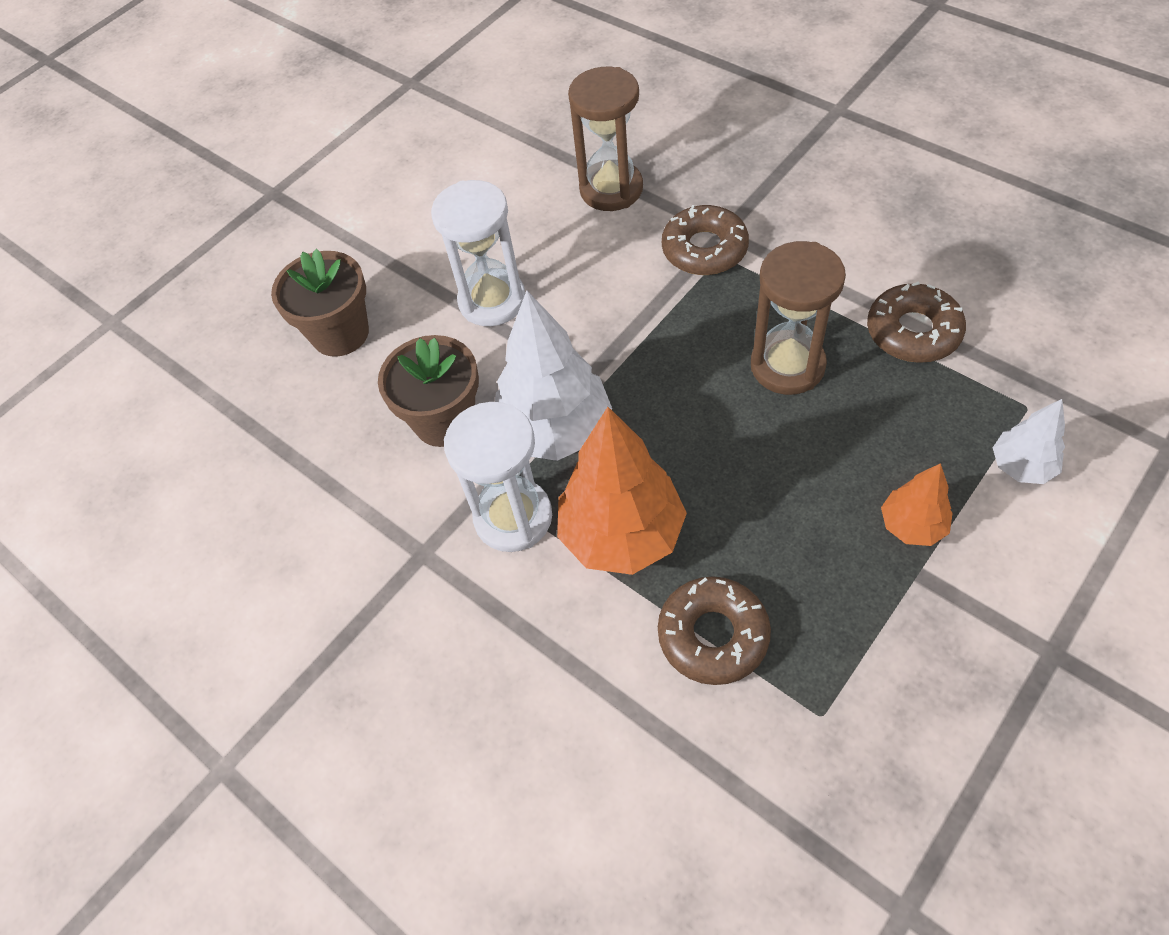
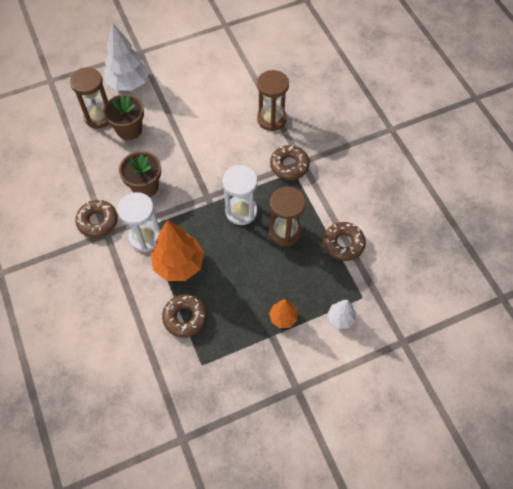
camera: 20 degrees right, 5 degrees up
white hourglass [431,180,525,326] -> white hourglass moved to [223,165,258,225]
white tree [495,290,612,461] -> white tree moved to [104,23,149,91]
none -> brown hourglass [70,68,109,128]
none -> brown donut [75,200,118,238]

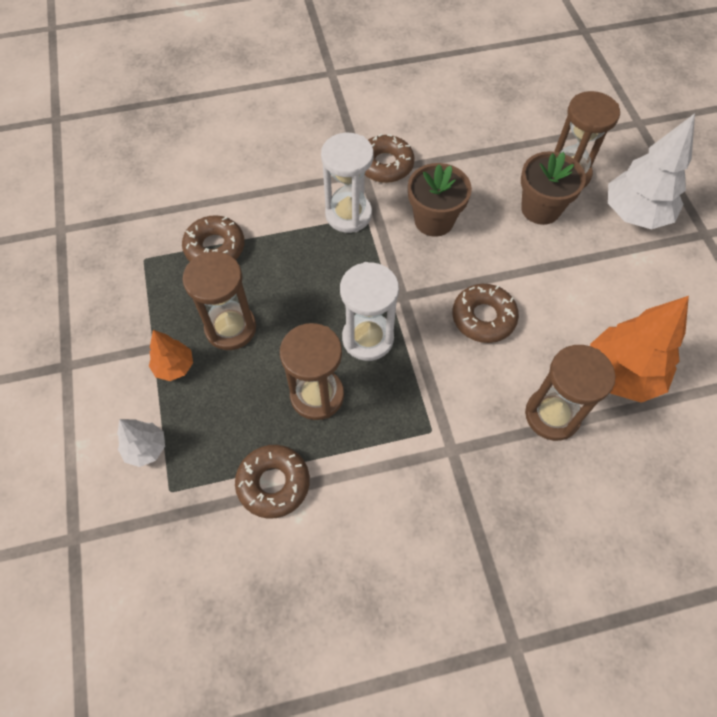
camera: 100 degrees right, 0 degrees up
orange tree [151,220,204,281] -> orange tree moved to [590,296,689,403]
brown donut [270,145,310,180] -> brown donut moved to [452,284,519,343]
none -> brown hourglass [183,252,256,350]

